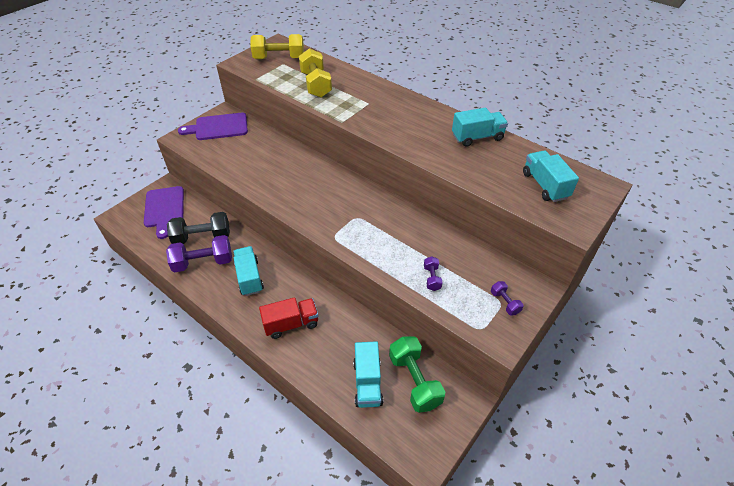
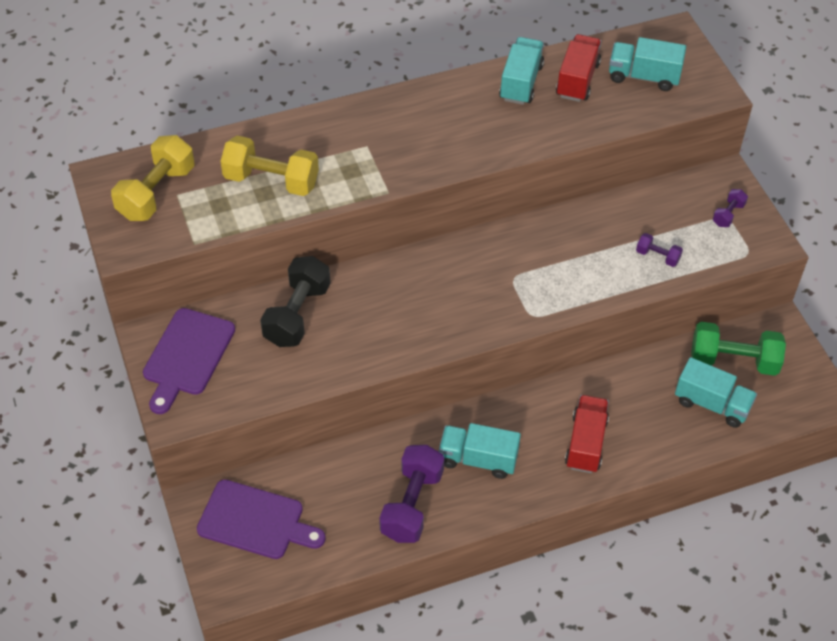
camera: 60 degrees left, 5 degrees up
black dumbbell [167,212,230,244] -> black dumbbell moved to [260,256,330,347]
purple dumbbell [491,281,524,316] -> purple dumbbell turned 60 degrees counterclockwise [713,189,748,227]
none -> red truck [556,34,601,102]

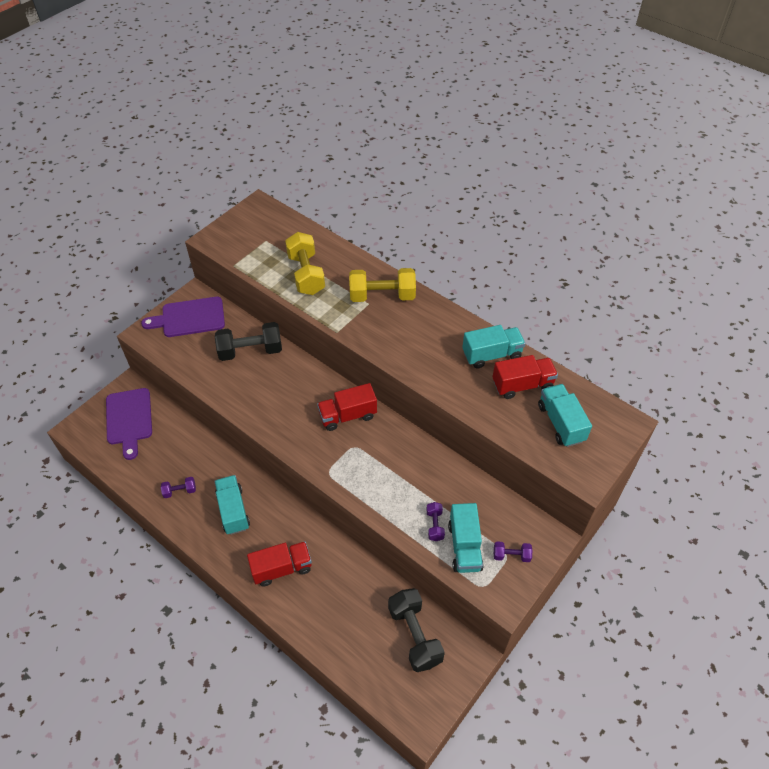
camera: 60 degrees right, 0 degrees up
yellow dumbbell [111,135,195,221] -> yellow dumbbell moved to [349,268,416,302]
purple dumbbell [379,445,445,543] -> purple dumbbell [161,477,196,498], size x0.49
turquoise truck [675,357,757,428] -> turquoise truck moved to [448,503,484,573]
green dumbbell [691,322,786,376] -> black dumbbell [388,588,445,672]
none -> red truck [317,383,377,431]

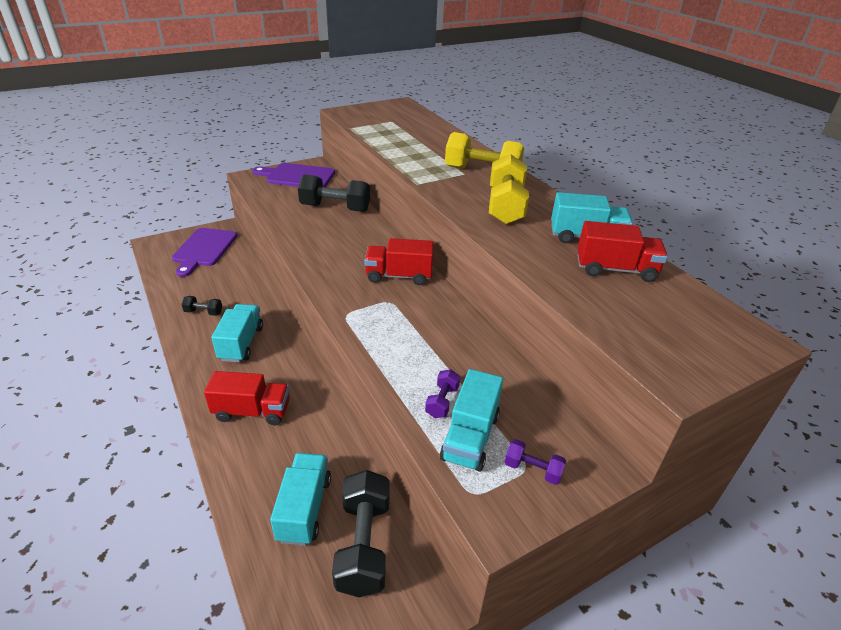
camera: 20 degrees right, 15 degrees down
purple dumbbell [161,477,196,498] -> black dumbbell [181,296,222,316]
yellow dumbbell [285,232,325,295] -> yellow dumbbell moved to [489,154,529,224]
turquoise truck [538,384,592,447] -> turquoise truck moved to [270,453,331,546]

